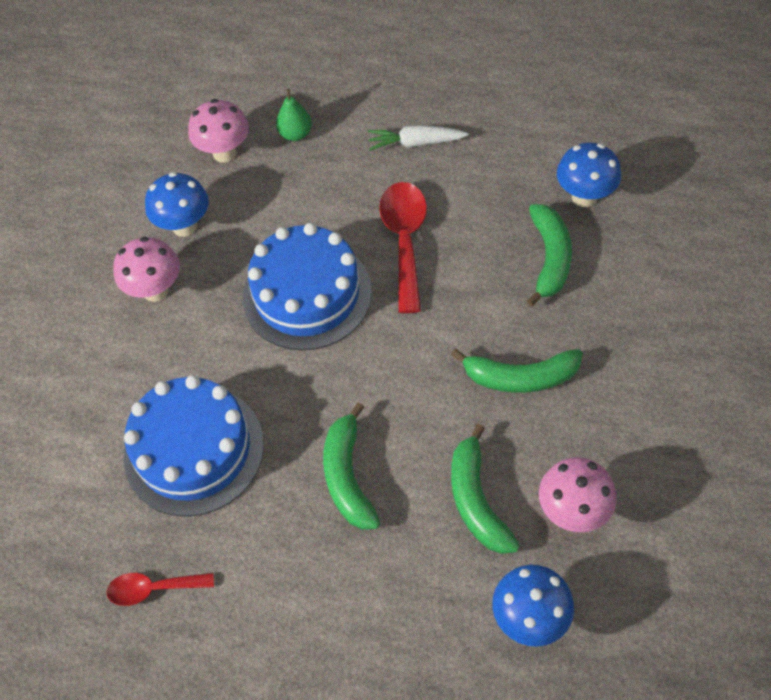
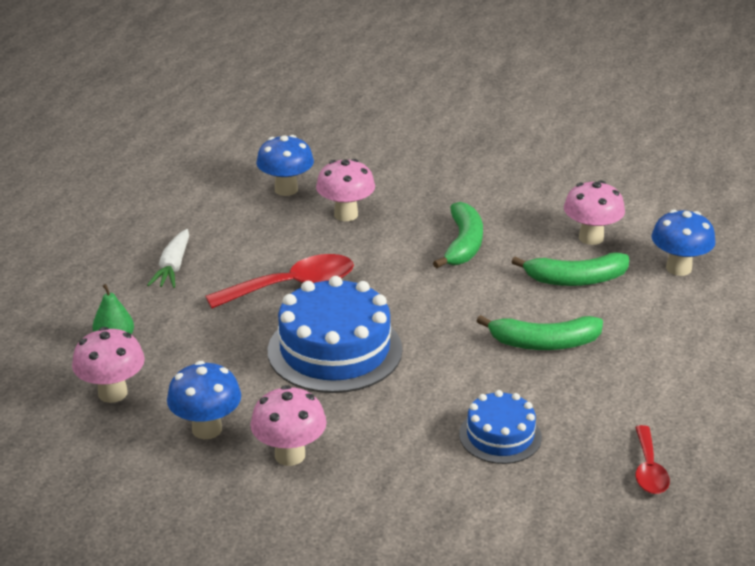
camera: 85 degrees left, 25 degrees down
blue cake [123,375,264,517] -> blue cake [459,390,542,464], size x0.56
red spoon [379,182,427,313] -> red spoon turned 150 degrees clockwise [205,254,354,309]
green banana [527,204,572,306] -> pink mushroom [316,159,375,221]

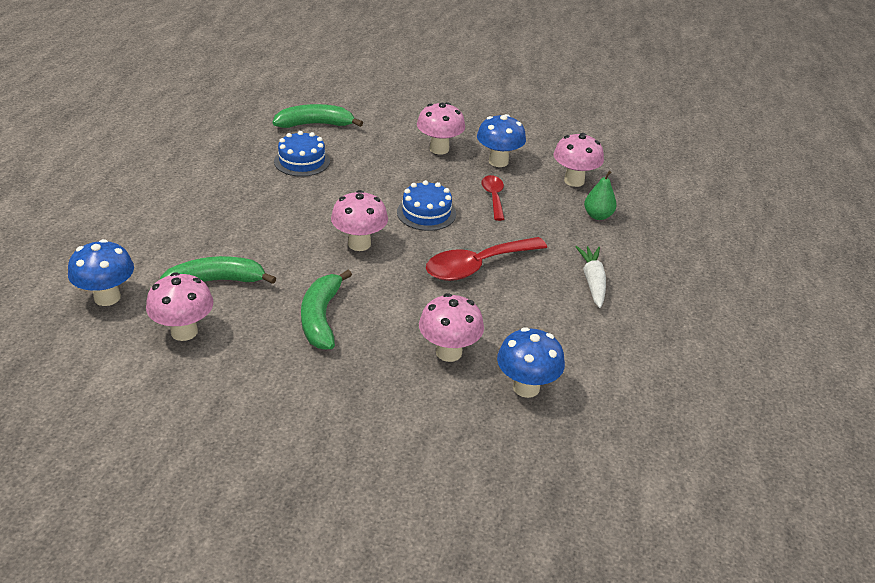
camera: 170 degrees right, 5 degrees up
blue cake [268,276,402,393] -> blue cake [397,180,456,231], size x0.56
green banana [477,315,603,350] -> green banana moved to [273,104,363,128]
red spoon [635,425,670,494] -> red spoon moved to [481,175,505,221]
none -> pink mushroom [331,190,388,251]

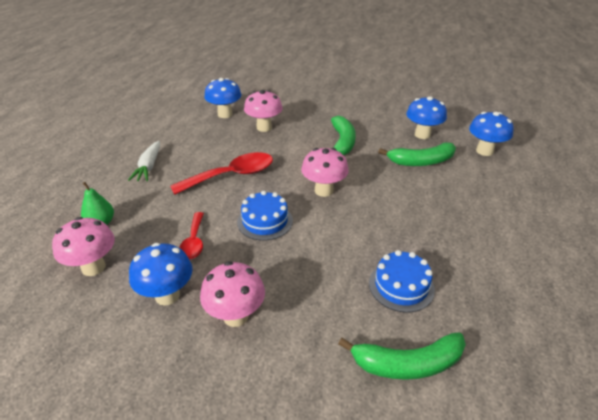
camera: 175 degrees left, 0 degrees up
pink mushroom [146,272,214,341] -> blue mushroom [406,96,447,139]

